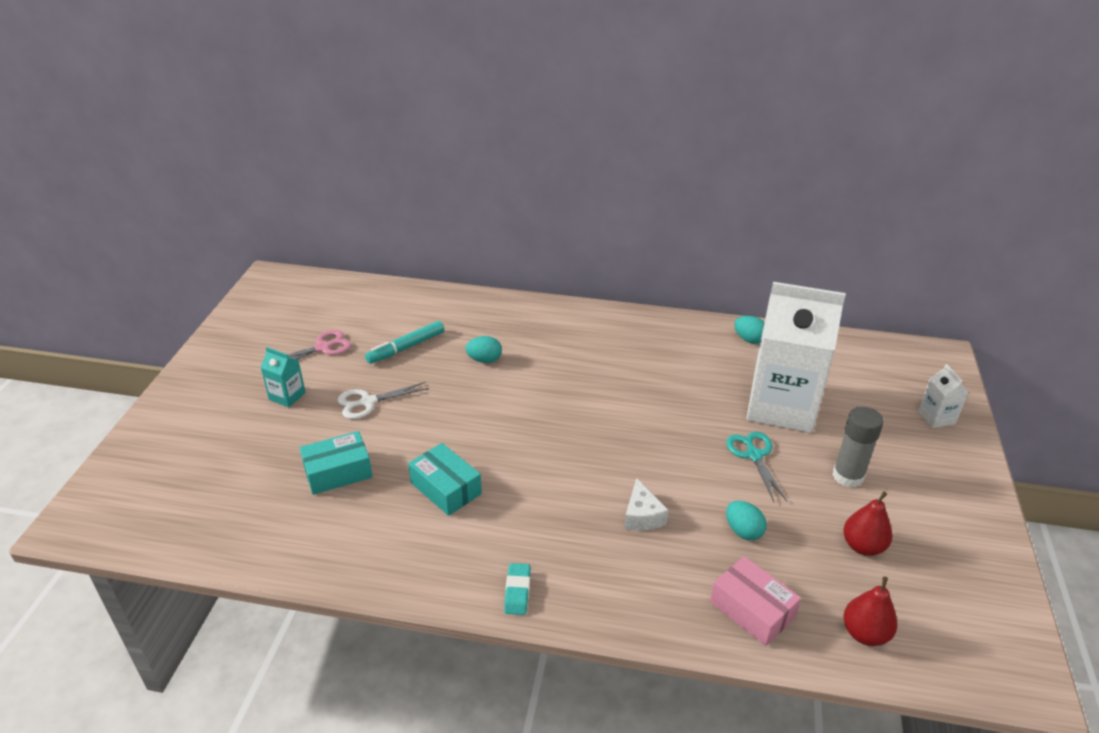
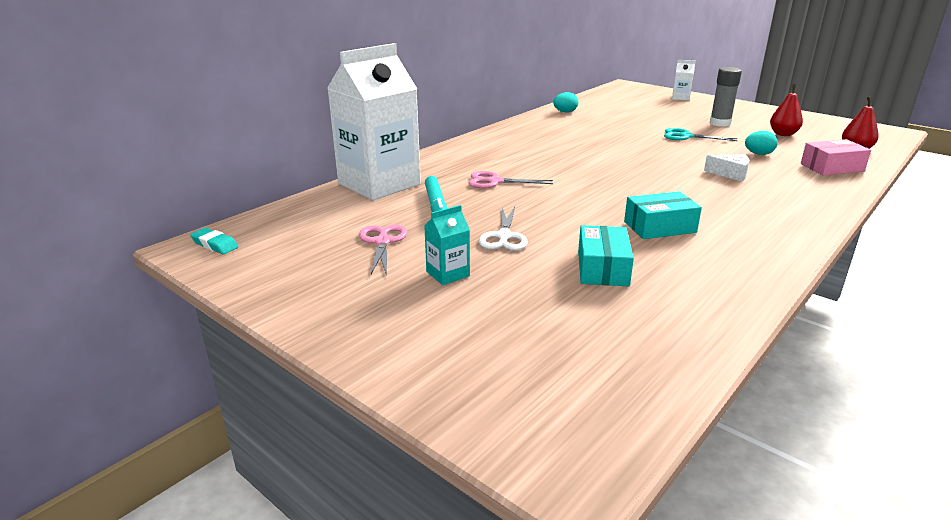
camera: 60 degrees left, 10 degrees down
turquoise egg [465,336,502,363] -> pink scissors [469,171,553,188]
turquoise eraser [504,563,531,615] -> turquoise eraser moved to [190,228,239,254]
white carton [746,282,846,433] -> white carton moved to [327,43,421,200]

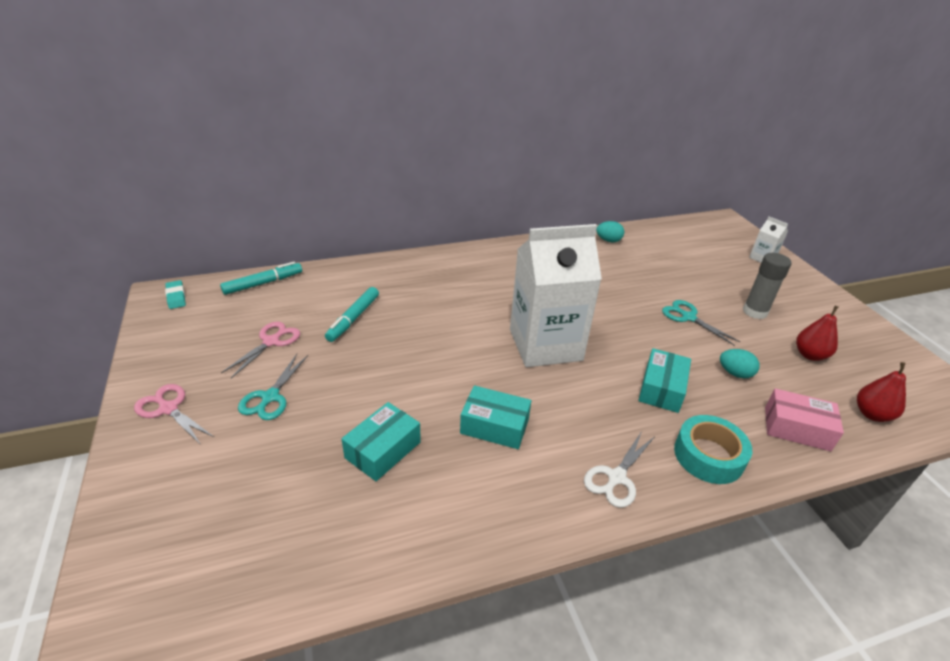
camera: 30 degrees right, 10 degrees up
white carton [327,43,421,200] -> white carton moved to [510,224,602,367]
turquoise carton [424,205,470,285] -> turquoise scissors [238,354,308,420]
pink scissors [469,171,553,188] -> pink scissors moved to [134,384,215,445]
white scissors [479,207,528,251] -> white scissors moved to [584,431,655,508]
white cheese [704,154,749,182] -> turquoise box [638,348,691,413]
none -> turquoise marker [220,262,302,295]
none -> turquoise tape [674,415,752,484]

